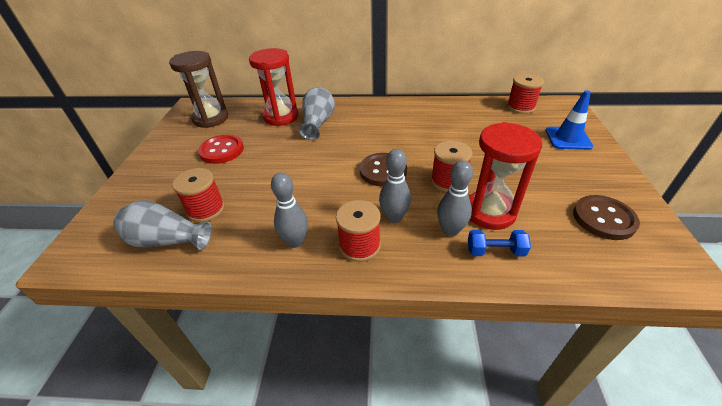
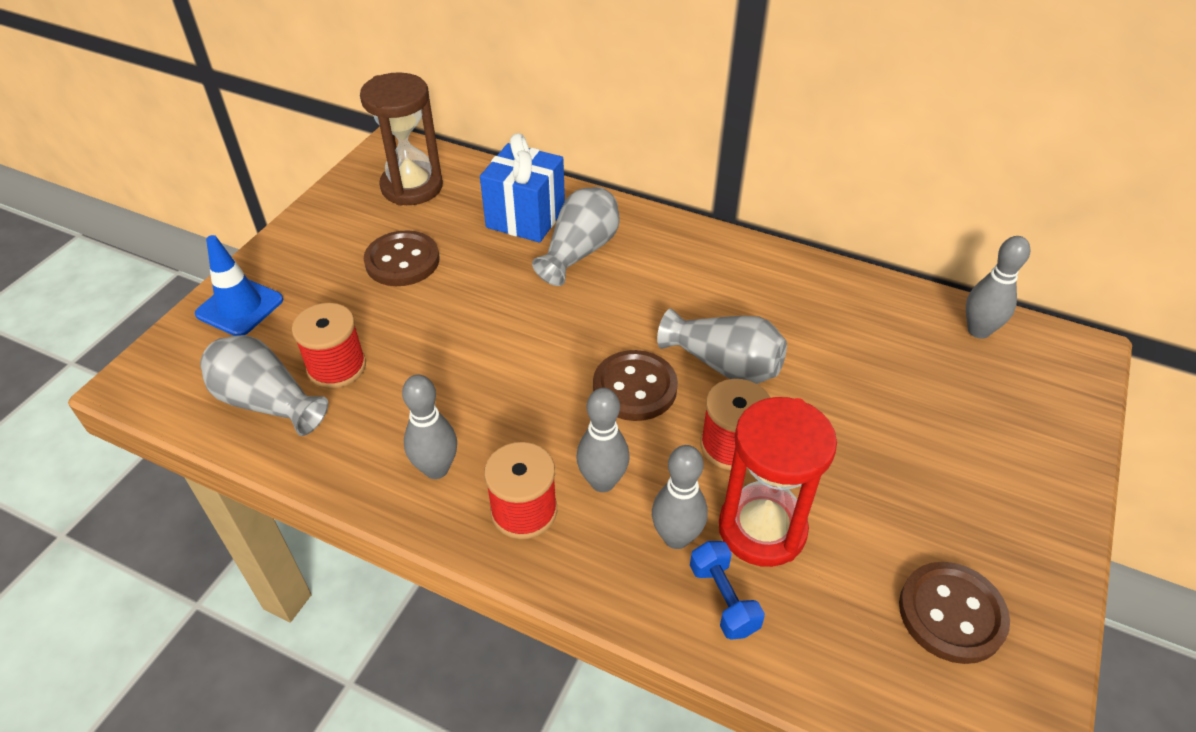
camera: 20 degrees right, 5 degrees up
red button [198,135,244,164] -> brown button [364,230,439,286]
red hourglass [249,48,298,126] -> blue gift [480,133,565,242]
blue dumbbell [468,230,531,257] -> blue dumbbell turned 45 degrees clockwise [690,541,765,640]
red spool [507,74,544,114] -> grey bowling pin [966,236,1030,339]
blue traffic cone [545,90,593,150] -> blue traffic cone moved to [195,235,283,336]
none -> grey vase [657,309,787,384]

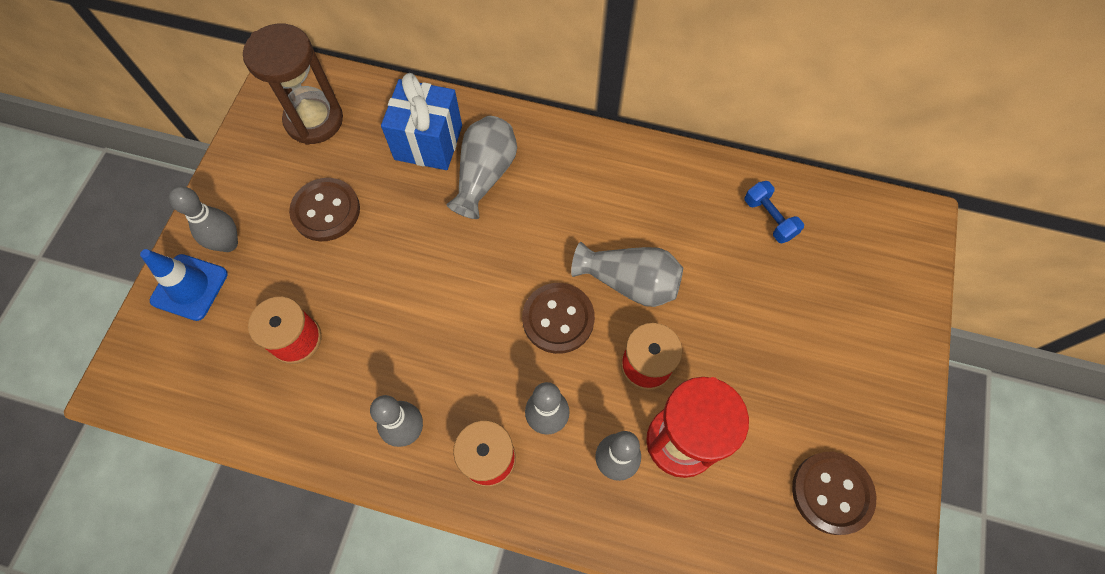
camera: 10 degrees left, 20 degrees up
grey vase [200,335,328,436] -> none
blue dumbbell [690,541,765,640] -> blue dumbbell moved to [744,181,804,243]
grey bowling pin [966,236,1030,339] -> grey bowling pin moved to [169,186,238,252]

